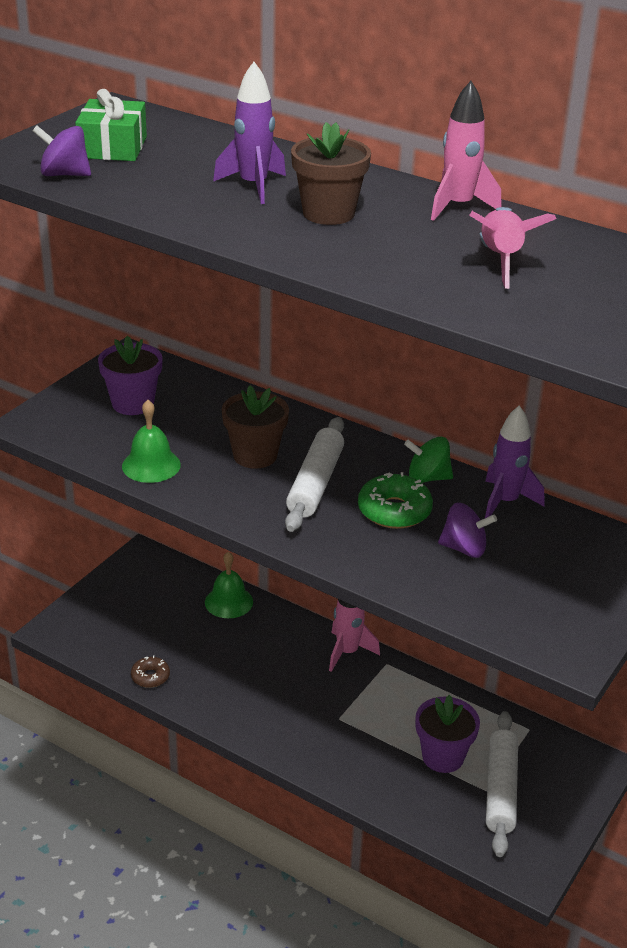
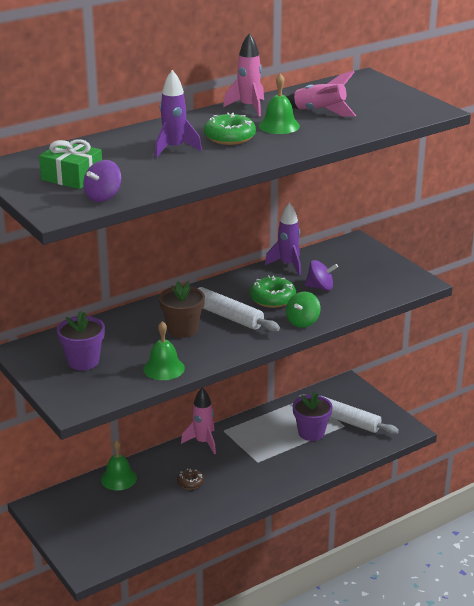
camera: 65 degrees left, 5 degrees down
brown donut [131,656,170,688] -> brown donut moved to [177,468,204,489]
brown flower pot [291,122,371,225] -> green donut [204,112,256,145]
green spinning top [404,437,453,483] -> green spinning top moved to [286,291,320,328]
purple spinning top [438,503,497,558] -> purple spinning top turned 60 degrees clockwise [305,260,338,291]
none -> green bell [259,73,300,134]

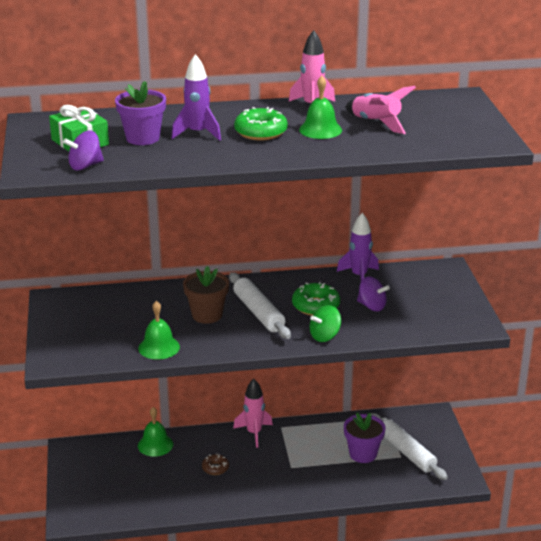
camera: 25 degrees right, 0 degrees up
purple flower pot [57,311,105,370] -> purple flower pot moved to [115,81,166,145]

